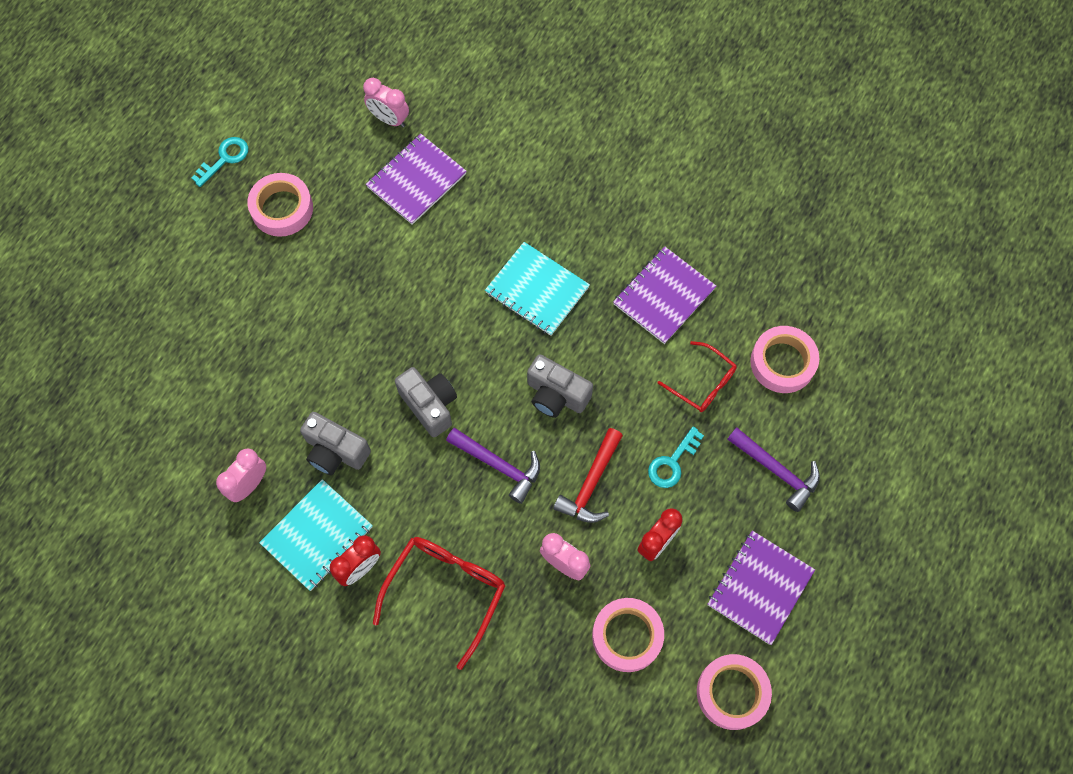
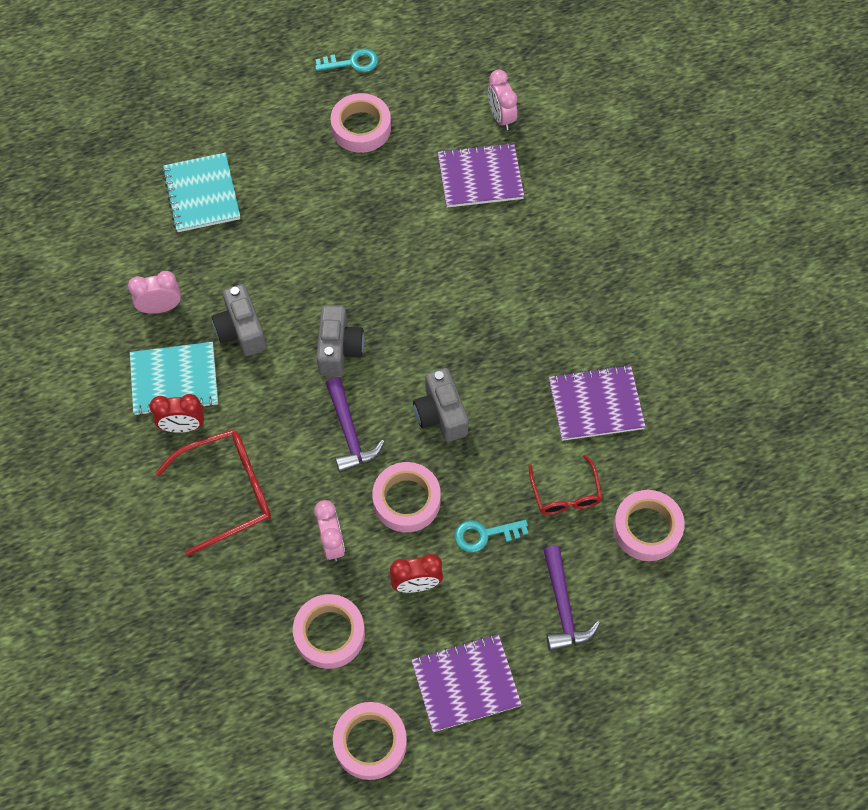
camera: 40 degrees right, 5 degrees down
turquoise notebook [485,242,590,336] -> turquoise notebook moved to [162,153,240,232]
red hammer [553,428,623,523] -> pink tape [372,462,441,532]

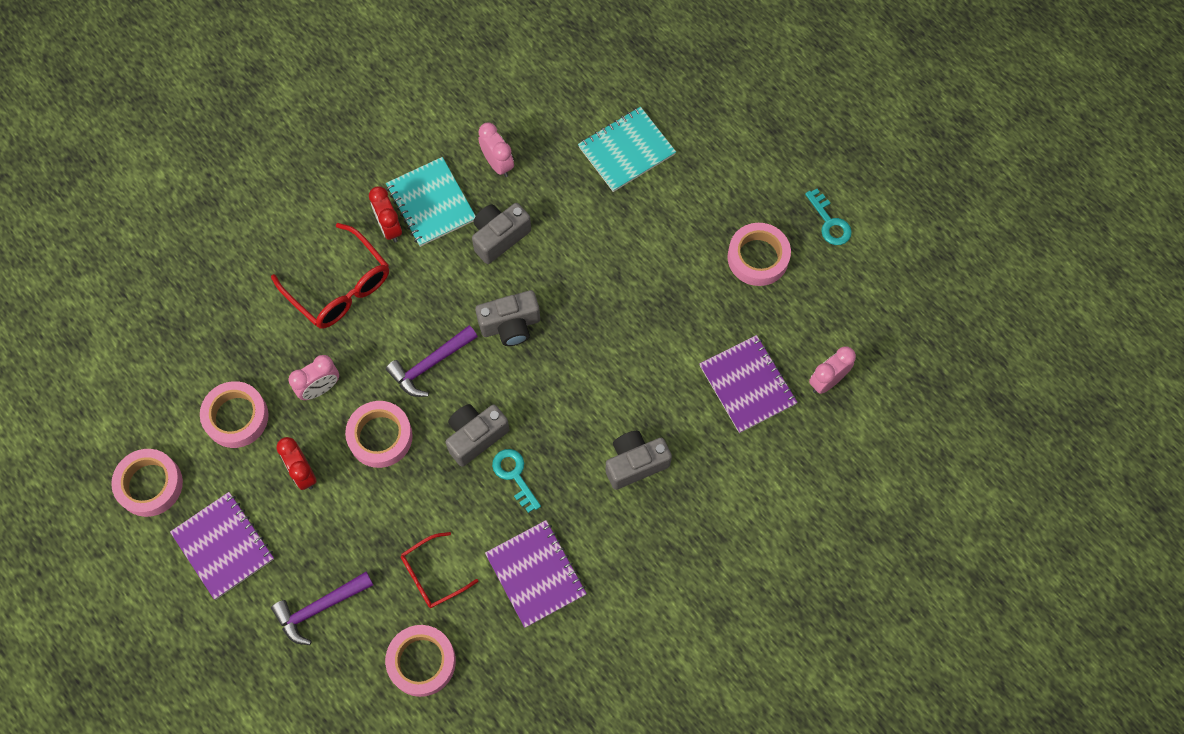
camera: 70 degrees right, 5 degrees up
turquoise key [455,520,528,552] -> turquoise key moved to [492,449,541,513]
none -> grey camera [605,431,672,490]

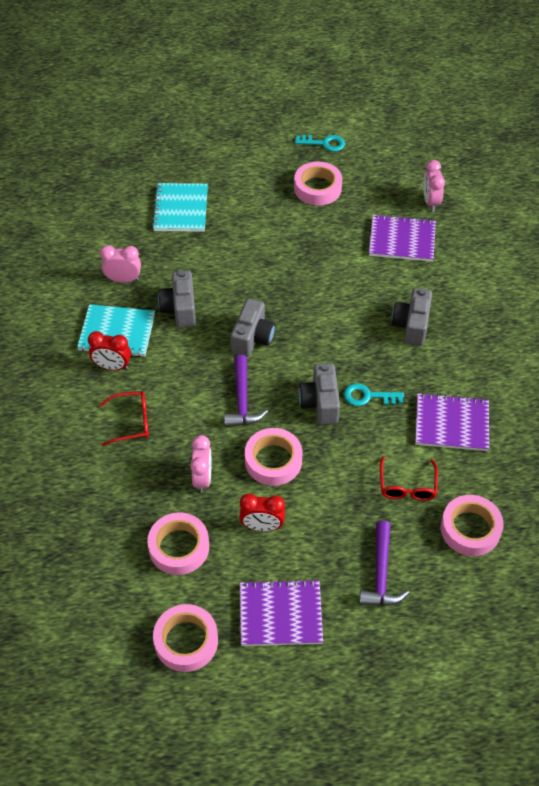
camera: 55 degrees left, 15 degrees down
red glasses [271,223,389,329] -> red glasses [100,392,149,446], size x0.62

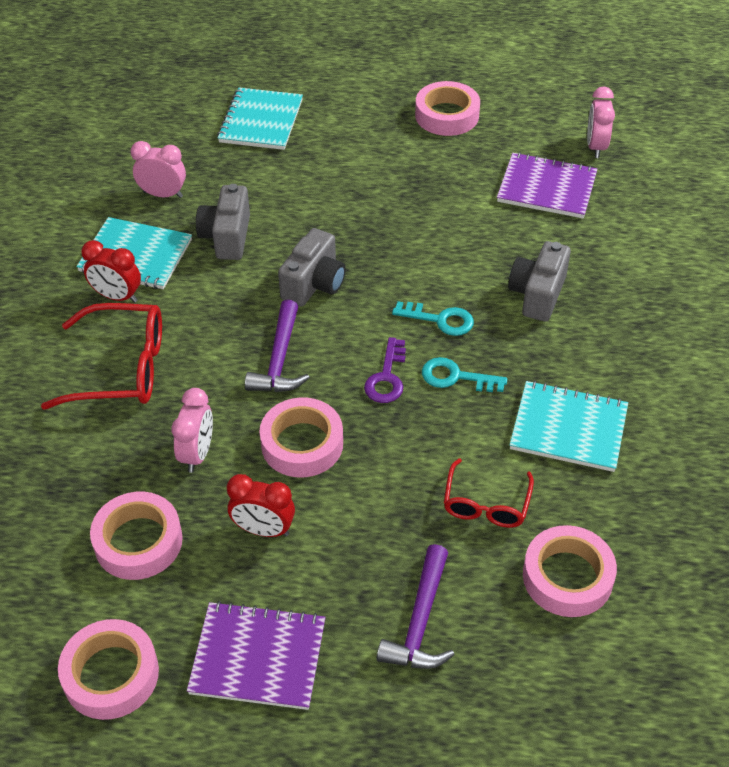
camera: 10 degrees right, 5 degrees down
red glasses [100,392,149,446] -> red glasses [41,303,162,410], size x1.61
turquoise key [295,135,345,152] -> turquoise key moved to [392,301,474,336]
grey camera [299,363,340,424] -> purple key [364,337,406,403]
purple notebook [415,393,489,451] -> turquoise notebook [510,381,628,472]

